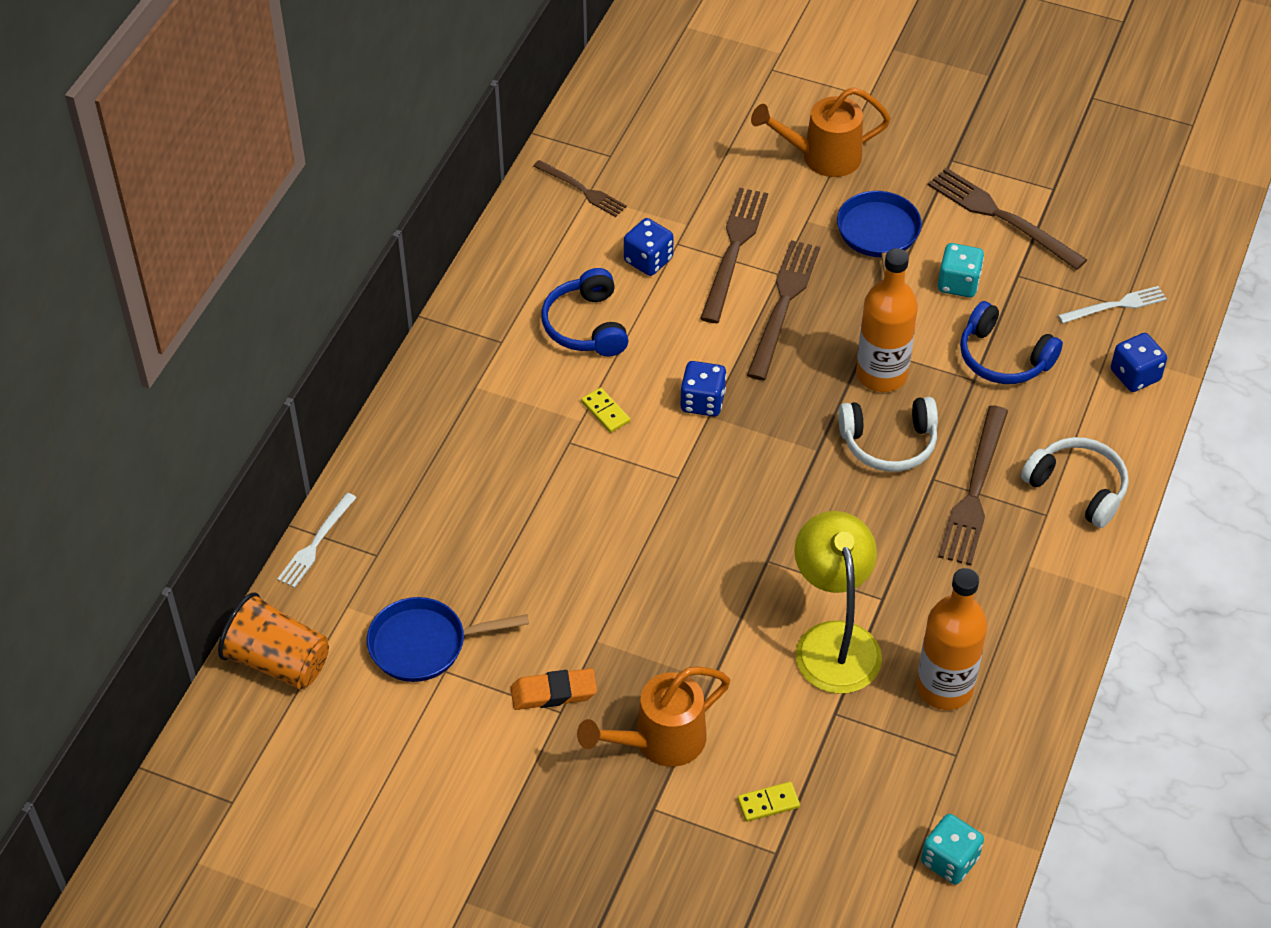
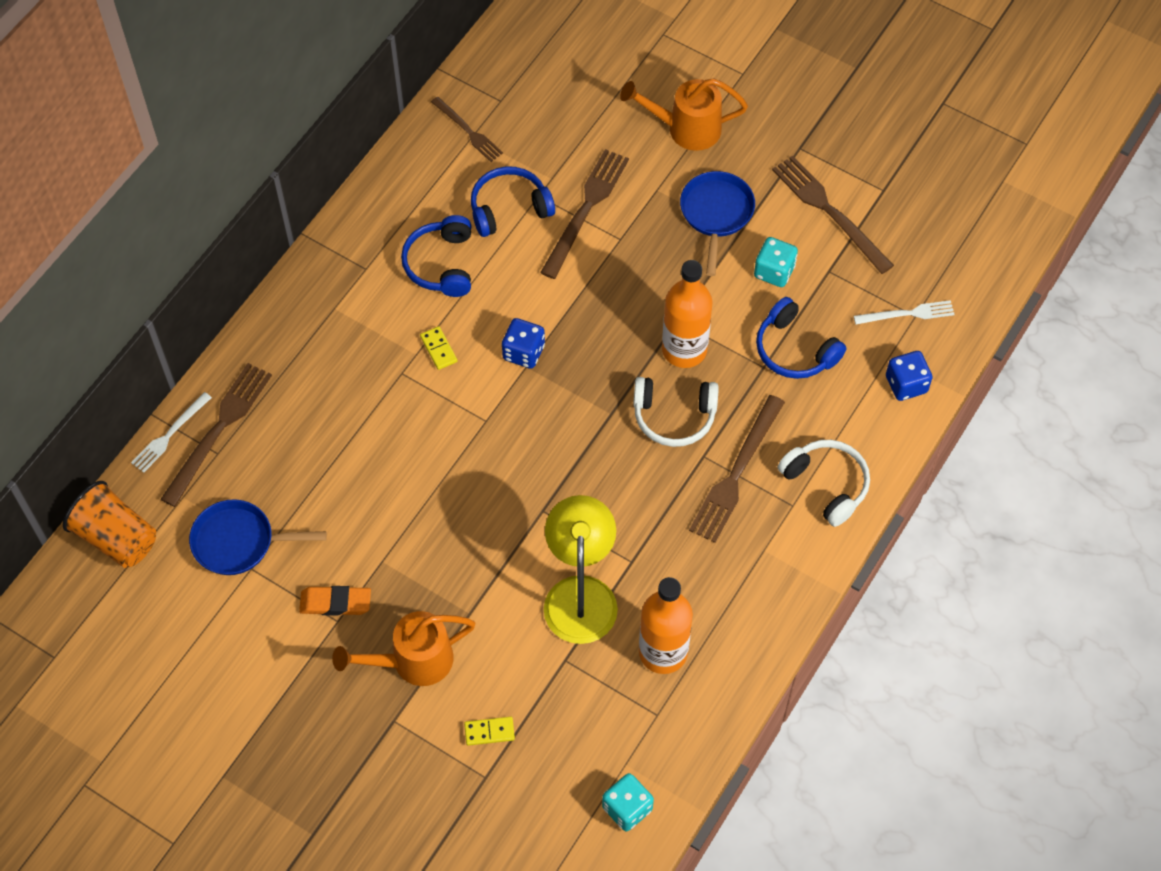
camera: 10 degrees right, 10 degrees up
blue dice [624,218,674,276] -> blue headphones [471,166,555,237]
brown fork [747,240,820,380] -> brown fork moved to [160,363,272,507]

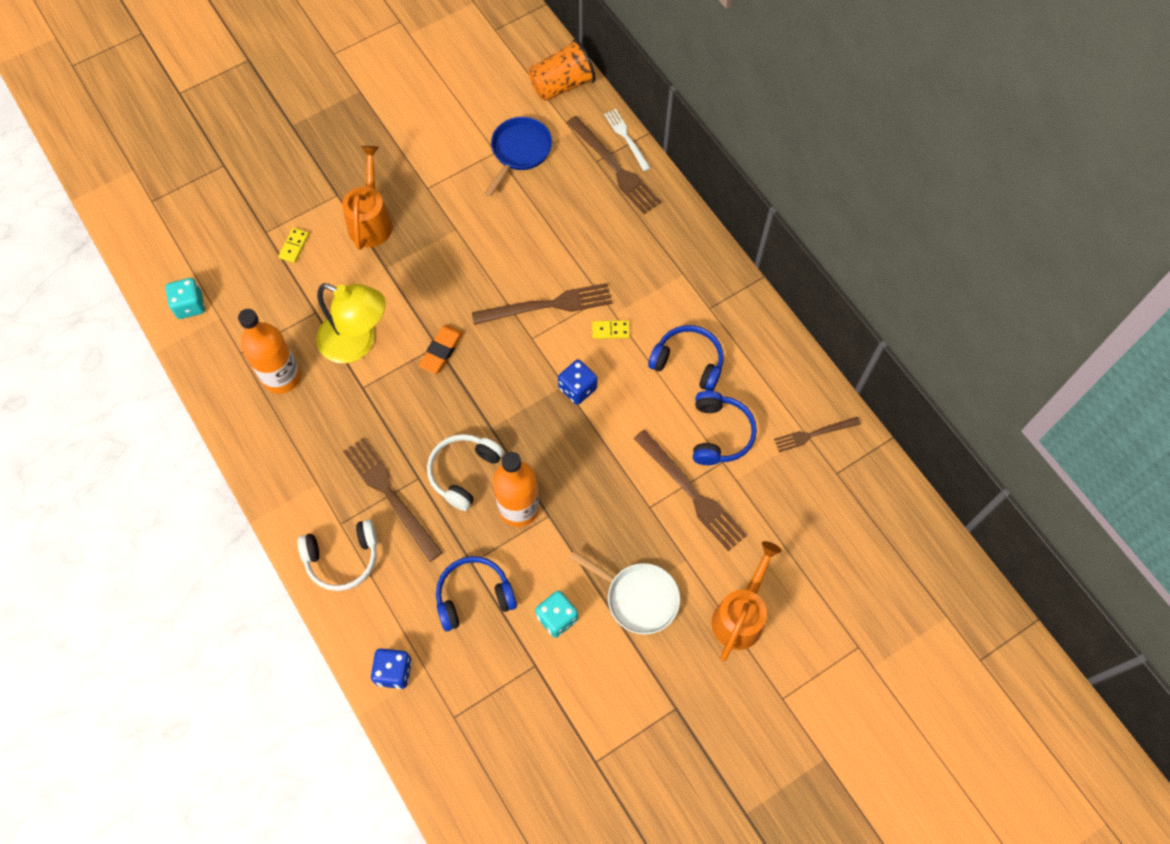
camera: 115 degrees right, 5 degrees up
orange eraser [299,586,371,616] -> orange eraser moved to [419,325,463,374]
blue pan [680,171,755,276] -> white pan [569,551,680,634]
brown fork [772,156,894,274] -> brown fork moved to [472,283,612,325]
white fork [854,300,955,324] -> none

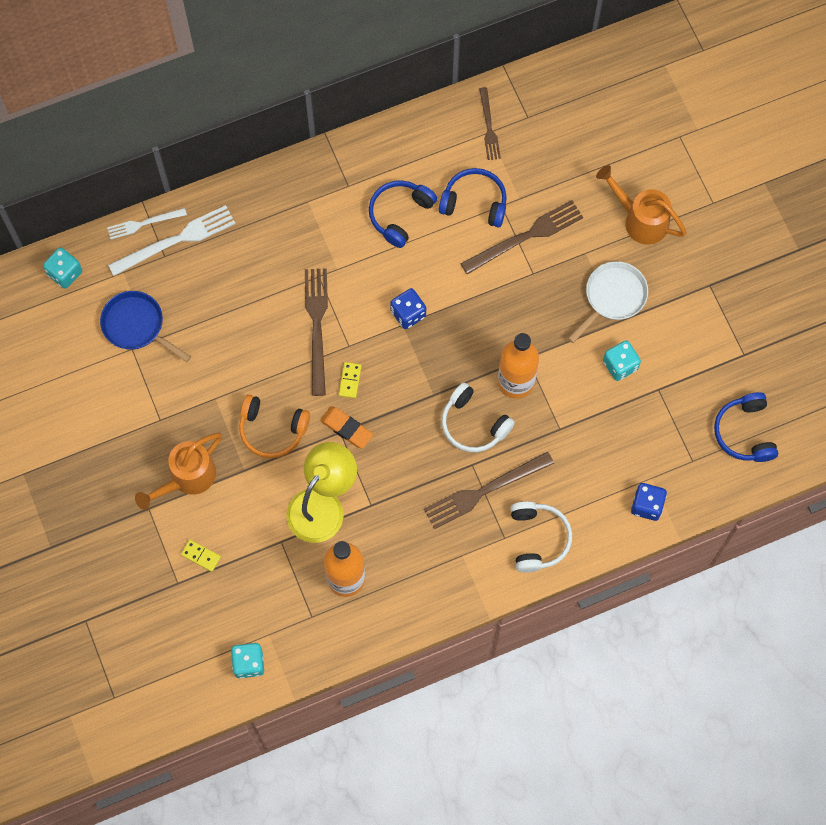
camera: 80 degrees left, 5 degrees up
orange watering can [342,146,392,250] -> orange watering can turned 60 degrees counterclockwise [135,433,222,510]
blue headphones [436,556,517,631] -> blue headphones moved to [714,392,778,462]
orange cup [529,39,596,101] -> turquoise dice [43,247,82,289]
brown fork [566,116,661,214] -> white fork [108,205,235,276]
yellow domino [592,320,630,339] -> yellow domino moved to [339,362,362,398]
none -> orange headphones [239,395,310,458]

